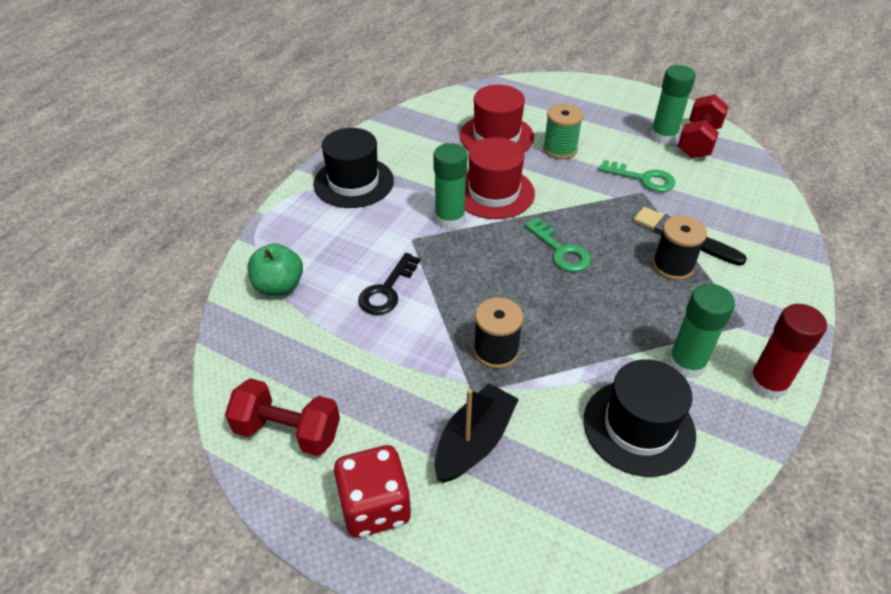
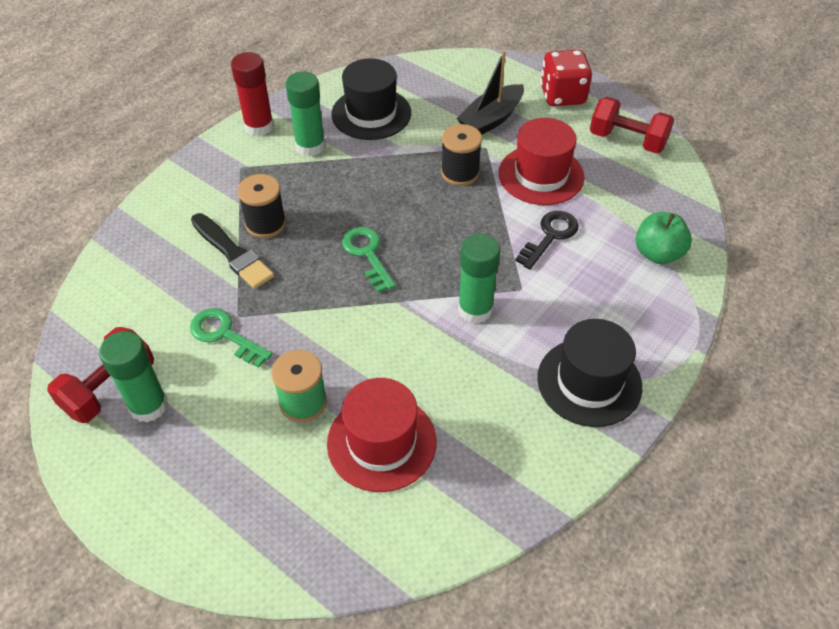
camera: 170 degrees left, 5 degrees up
red hat [465,137,535,219] -> red hat moved to [499,118,584,205]

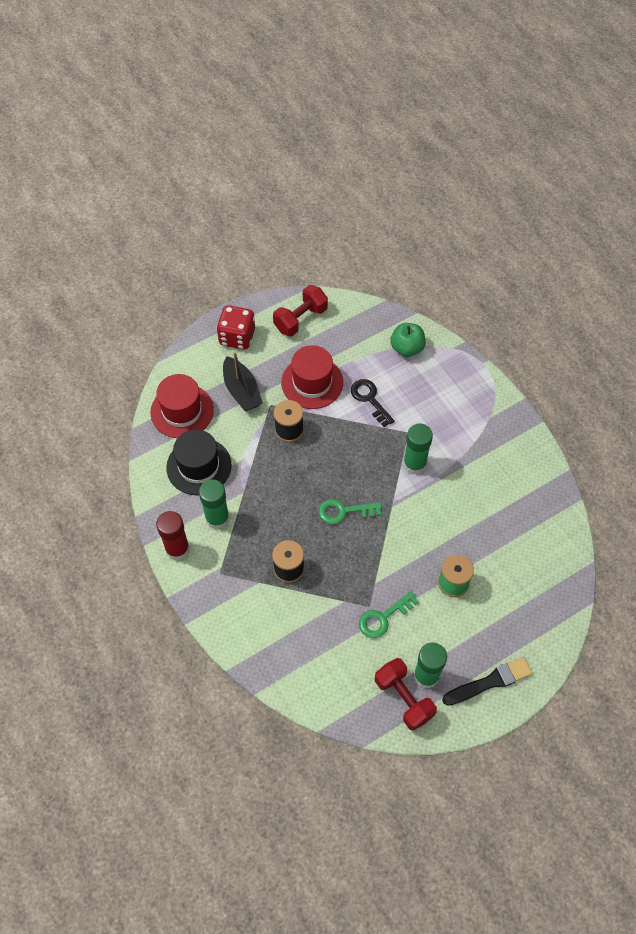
camera: 70 degrees left, 10 degrees up
black brush [191,213,274,289] -> black brush moved to [442,657,533,706]
red hat [327,378,436,492] -> red hat moved to [150,374,214,438]
black hat [537,319,642,427] -> none

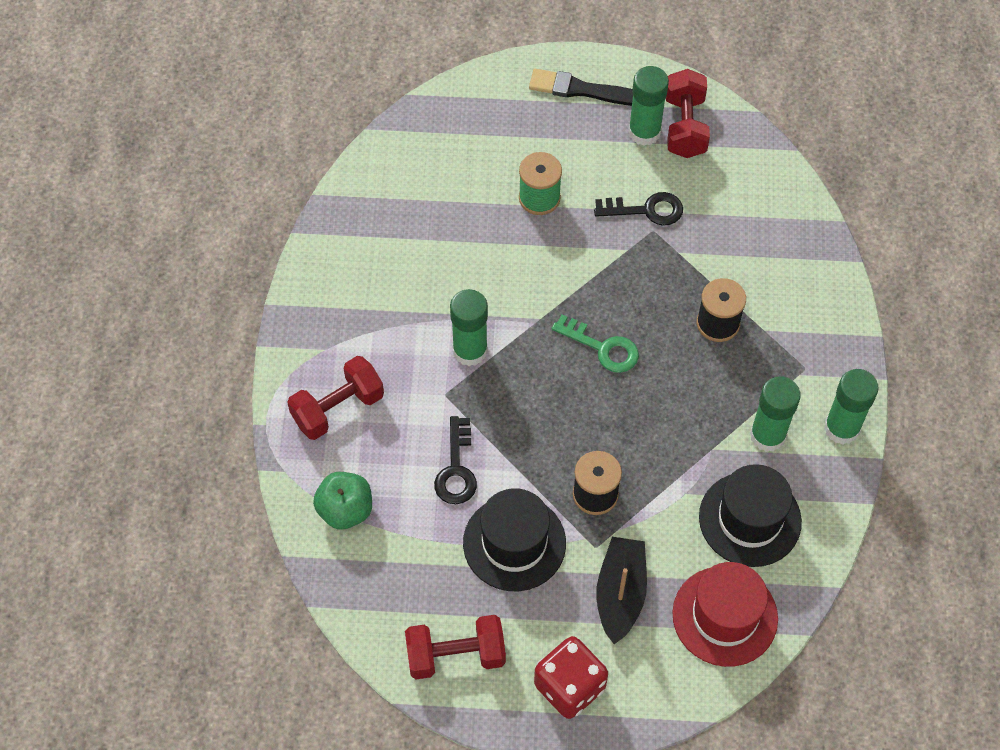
camera: 145 degrees left, 0 degrees up
red glue stick [156,511,190,560] -> green glue stick [824,369,878,444]
red hat [281,345,343,409] -> black hat [463,488,566,591]
green key [359,591,419,638] -> black key [594,192,683,226]
none -> red dumbbell [287,356,384,440]

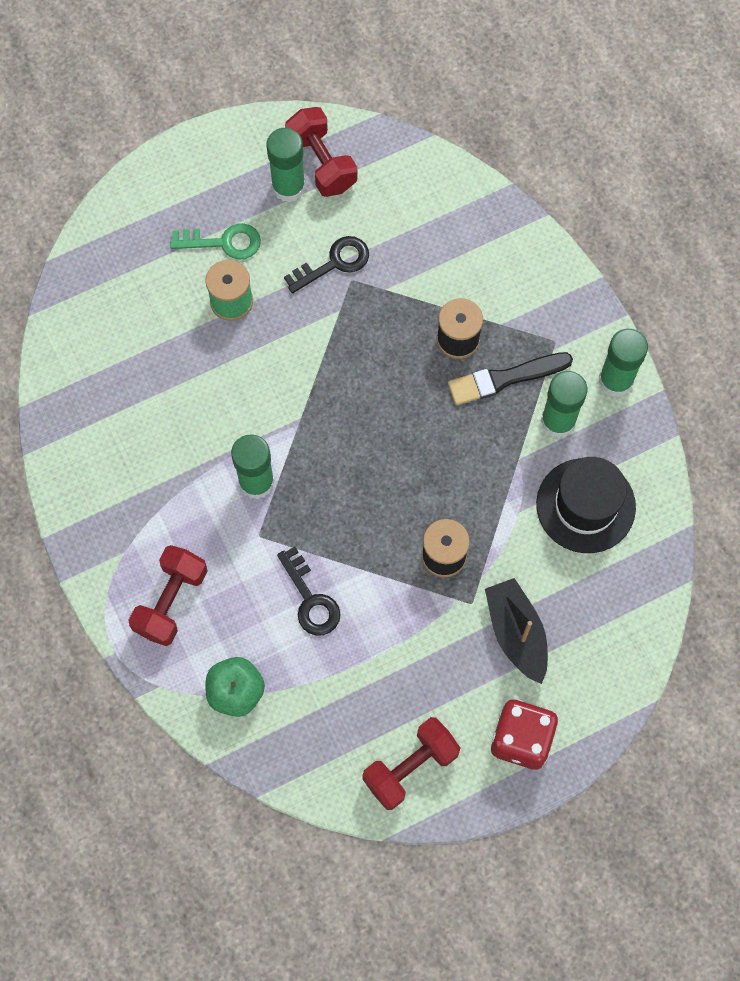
camera: 30 degrees left, 10 degrees up
black hat [463,488,566,591] -> none
black brush [529,69,633,106] -> black brush moved to [448,352,573,405]
green key [552,314,639,373] -> green key moved to [170,223,261,260]
red hat [673,562,778,667] -> none

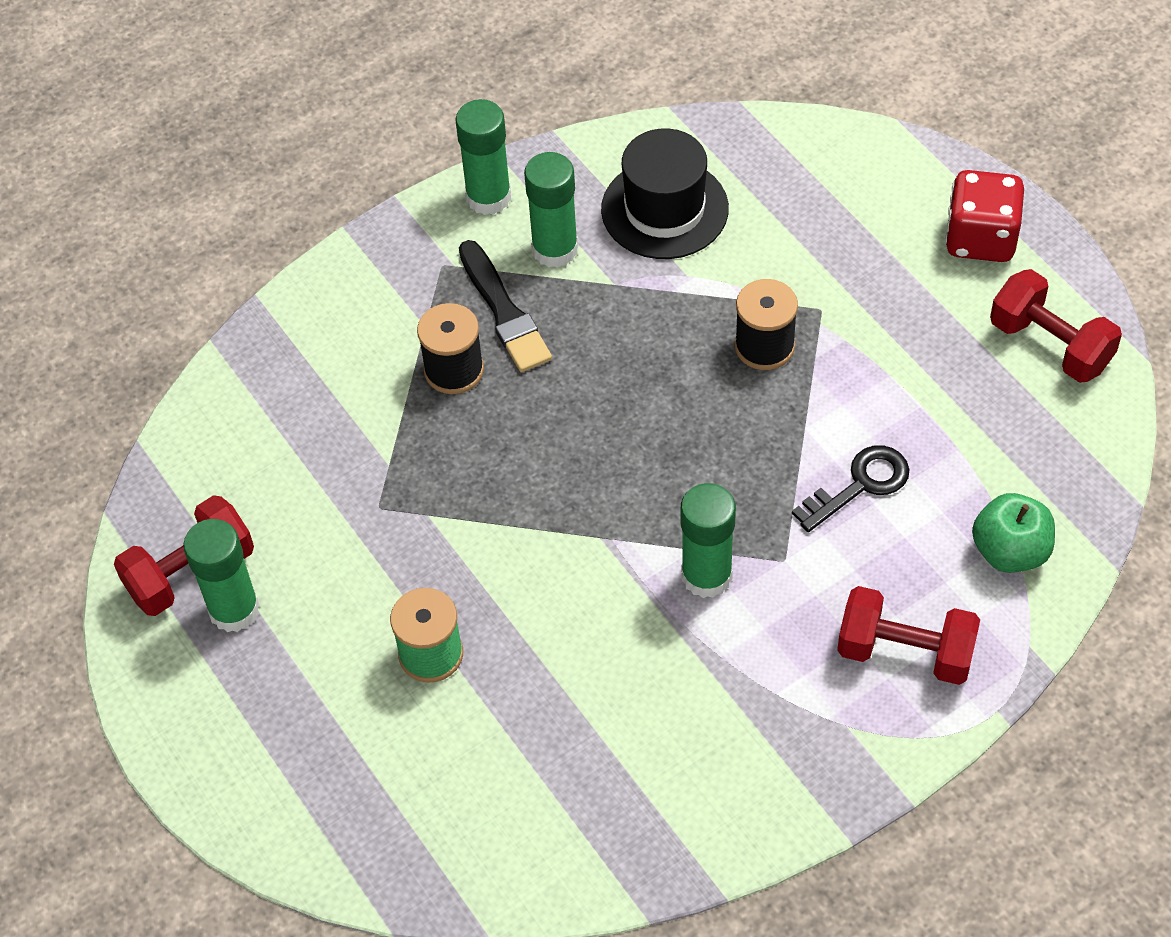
camera: 95 degrees left, 15 degrees down
green key [170,223,261,260] -> none
black key [284,236,369,293] -> none
black boat [485,578,548,684] -> none

